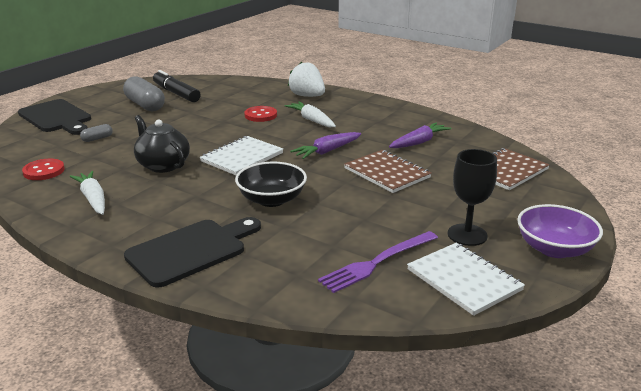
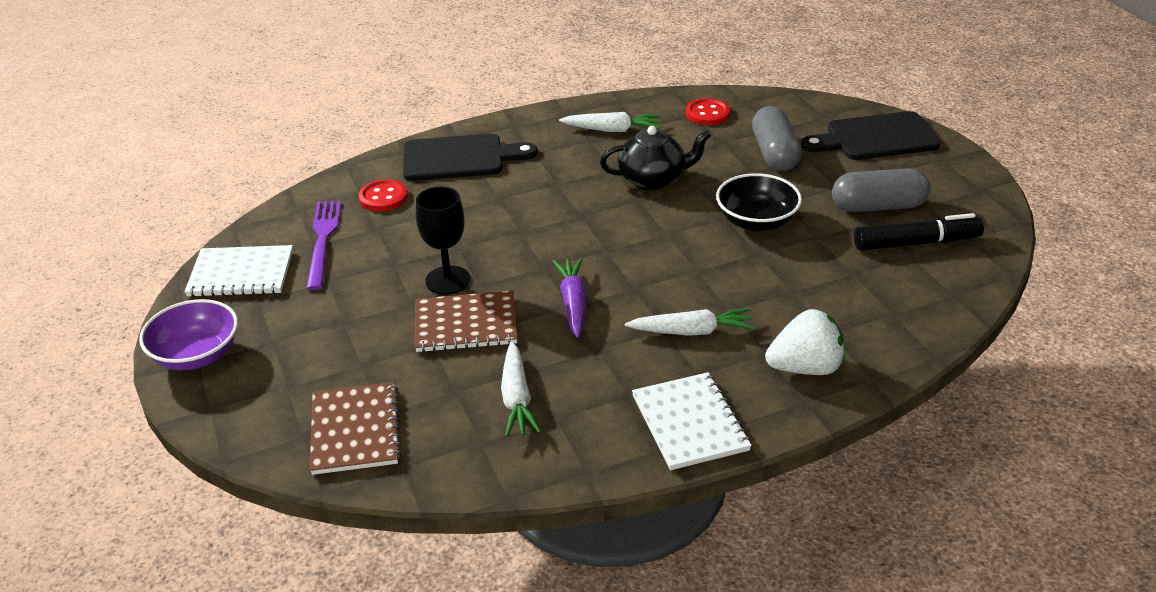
camera: 125 degrees right, 10 degrees up
grey capsule [80,124,113,142] -> grey capsule [752,106,802,171], size x2.13
black cutting board [124,217,261,288] -> black cutting board turned 90 degrees counterclockwise [403,134,537,181]
white notebook [200,136,283,175] -> white notebook moved to [632,372,752,470]
black bowl [235,162,307,207] -> black bowl moved to [716,173,802,232]
red button [244,106,277,122] -> red button moved to [359,179,408,212]
purple carrot [389,122,451,148] -> white carrot [501,341,541,437]
black goblet [448,149,497,246] -> black goblet moved to [416,187,470,295]

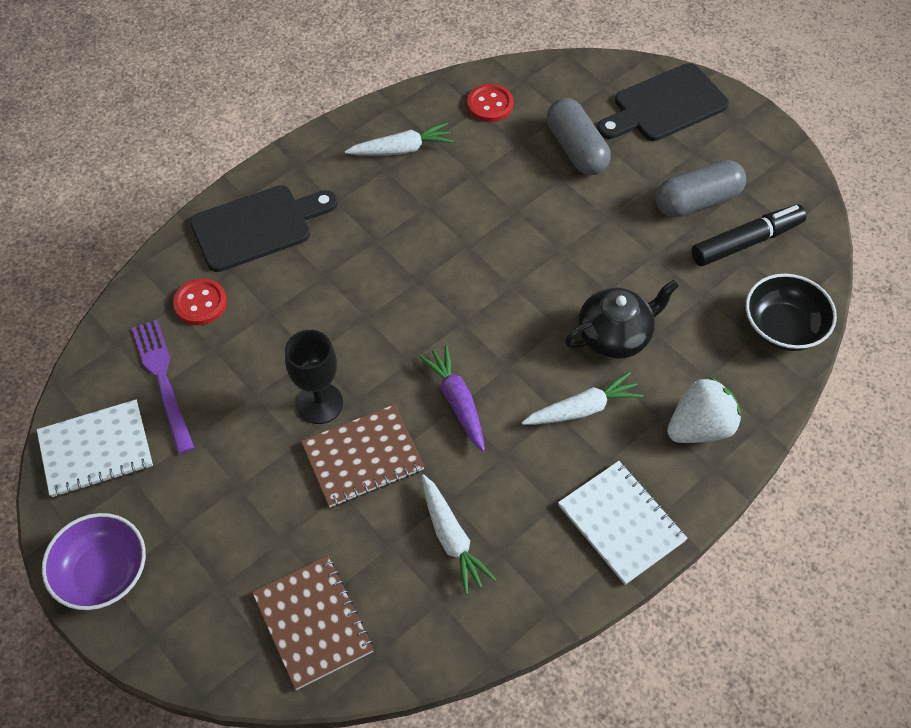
camera: 20 degrees left, 20 degrees up
black teapot [600,126,711,190] -> black teapot moved to [565,280,679,359]
black bowl [716,173,802,232] -> black bowl moved to [746,274,837,351]

